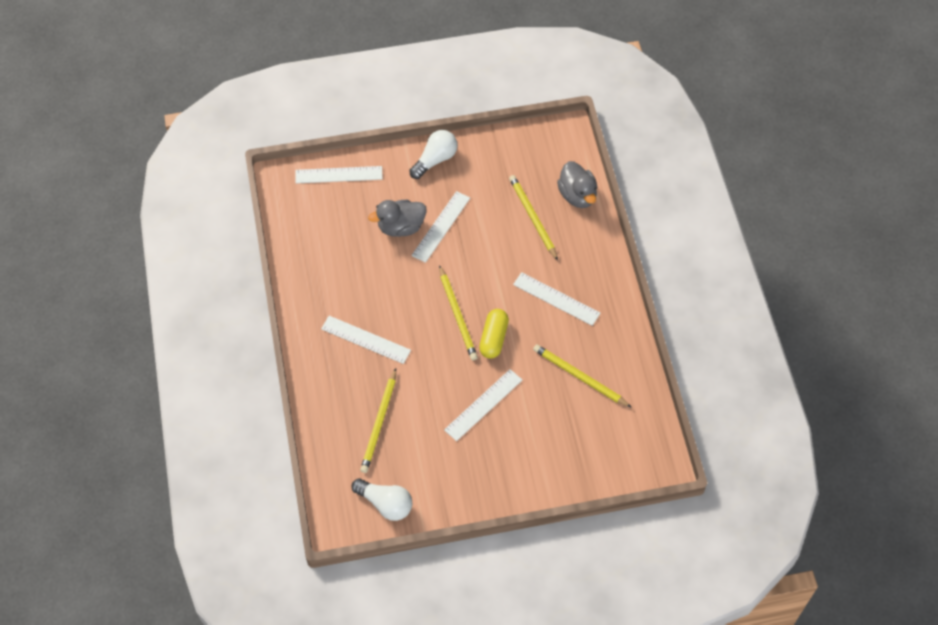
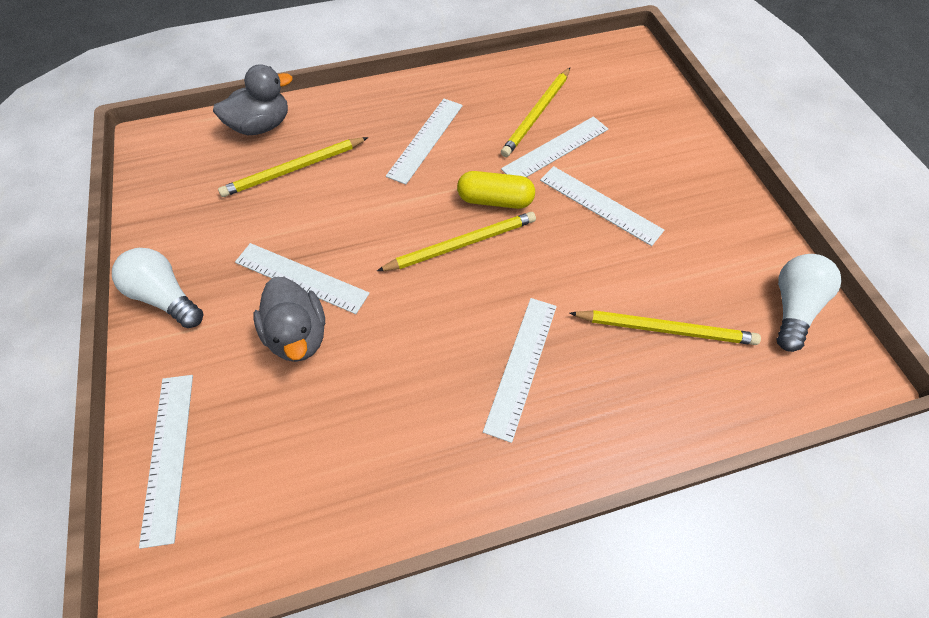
camera: 95 degrees left, 0 degrees up
none -> white ruler [501,116,608,177]

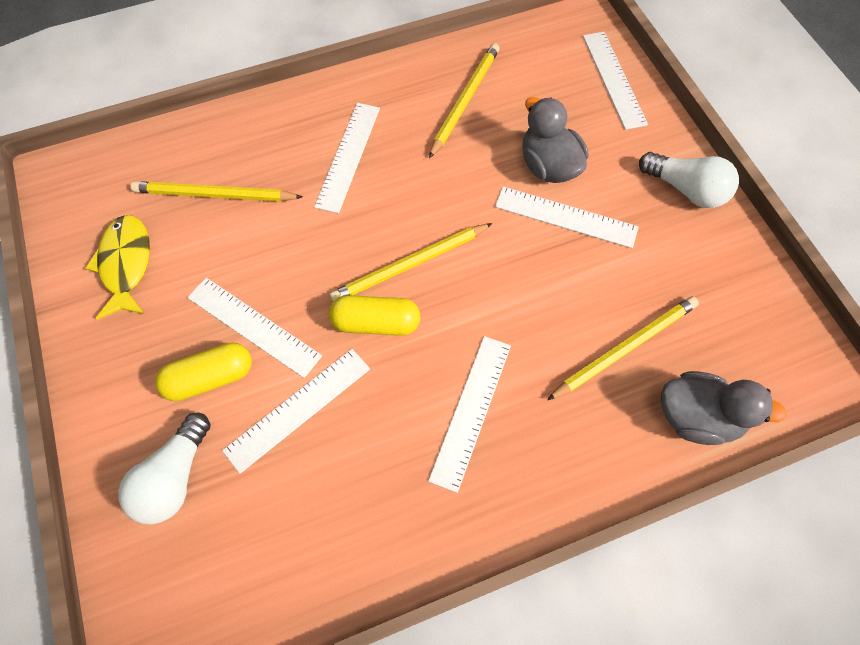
camera: 175 degrees right, 5 degrees up
grey duck [213,64,292,135] -> grey duck turned 135 degrees counterclockwise [661,371,787,445]
yellow pencil [501,68,570,157] -> yellow pencil moved to [429,43,500,158]
white light bulb [776,254,842,352] -> white light bulb moved to [118,413,210,524]
none -> yellow fish [85,215,150,320]
none -> yellow capsule [155,343,252,401]

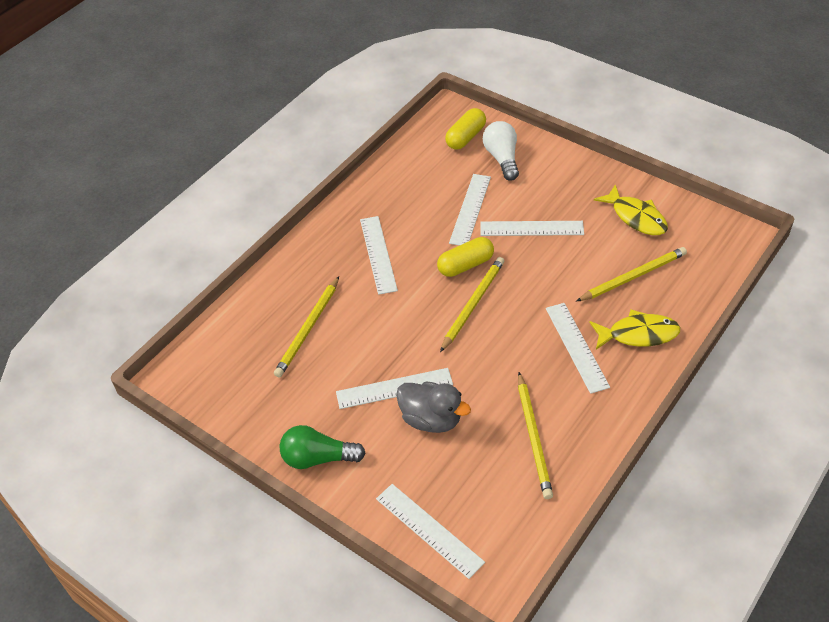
camera: 150 degrees right, 15 degrees down
yellow capsule [155,343,252,401] -> yellow capsule moved to [445,108,486,150]
white light bulb [639,152,739,208] -> green light bulb [280,425,366,469]
grey duck [661,371,787,445] -> none
none -> yellow fish [589,309,680,350]

